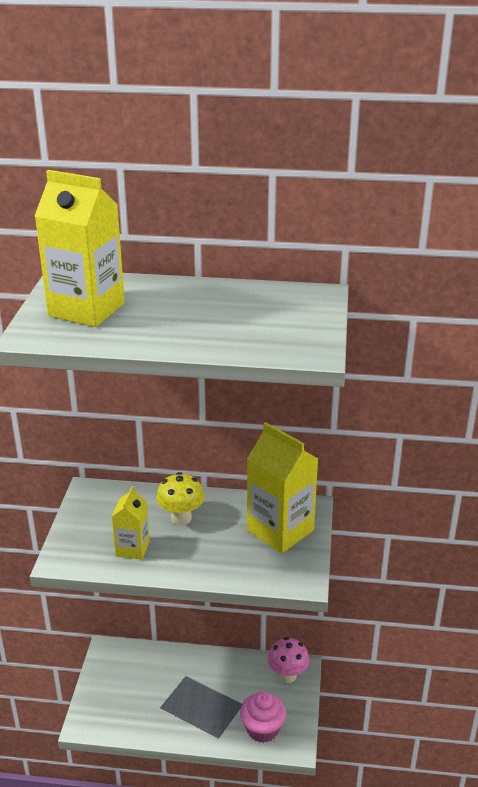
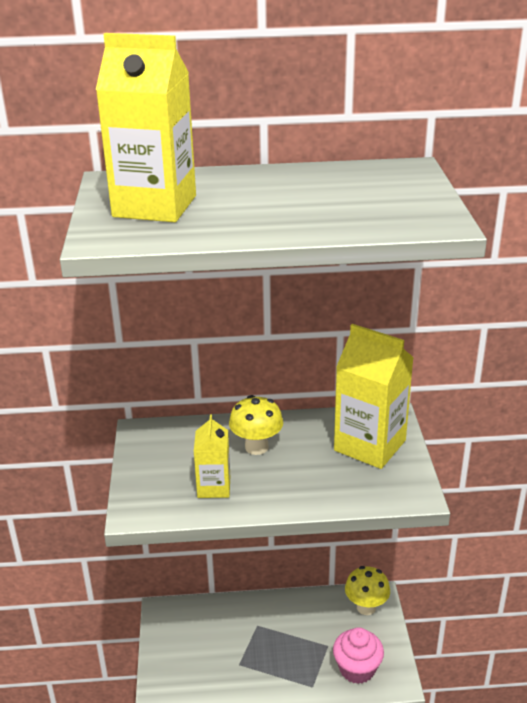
camera: 10 degrees left, 0 degrees up
pink mushroom [268,637,309,683] -> yellow mushroom [345,566,390,615]

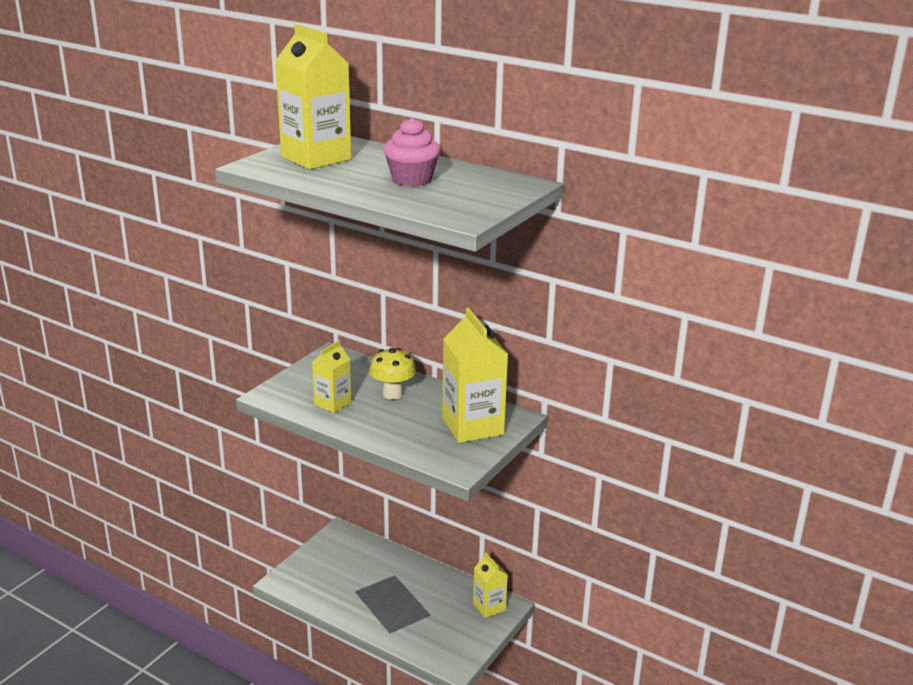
camera: 35 degrees right, 5 degrees down
pink cupcake [333,627,384,684] -> pink cupcake moved to [384,118,440,187]
yellow mushroom [345,566,390,615] -> yellow carton [473,552,508,618]

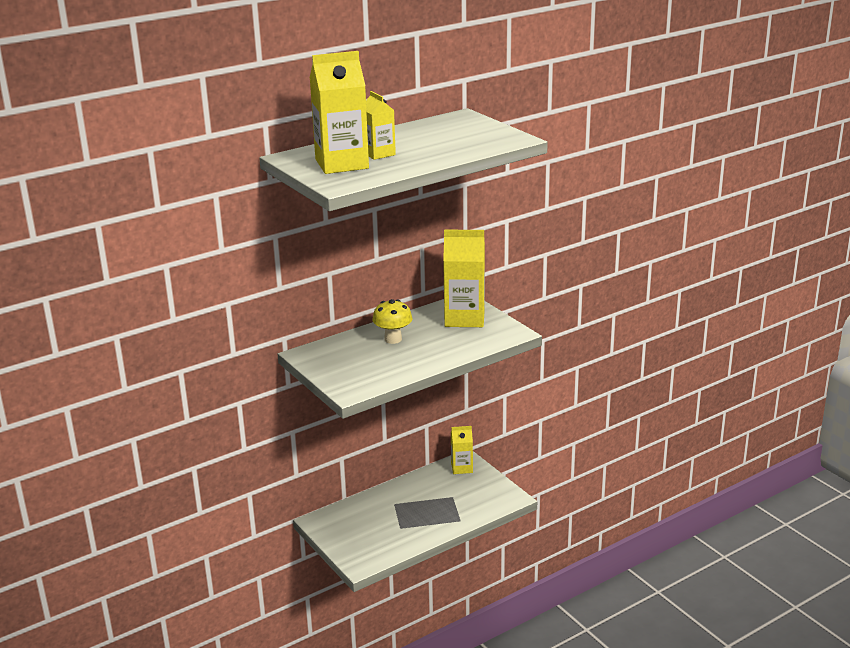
camera: 65 degrees left, 0 degrees up
yellow carton [312,341,351,413] -> yellow carton moved to [366,91,396,160]
pink cupcake [384,118,440,187] -> none

